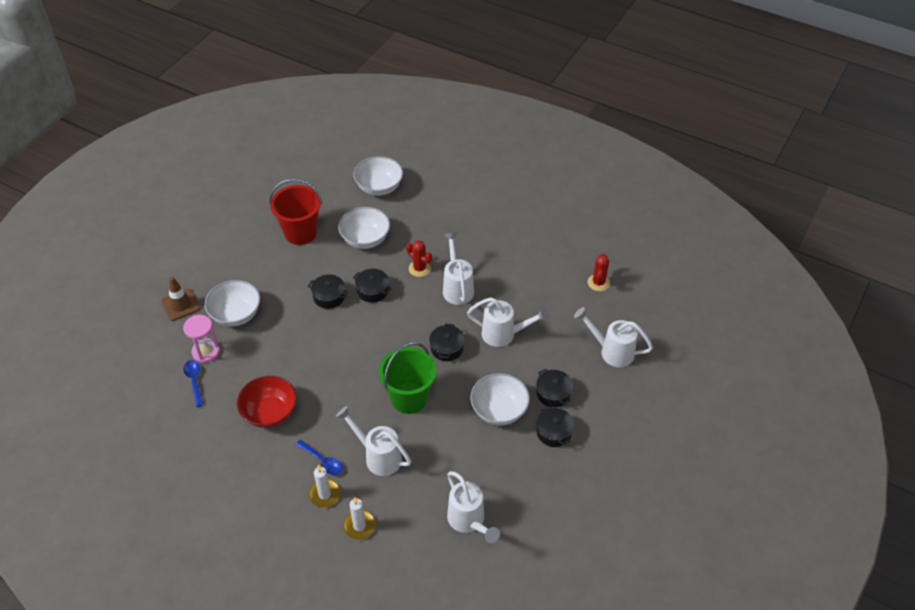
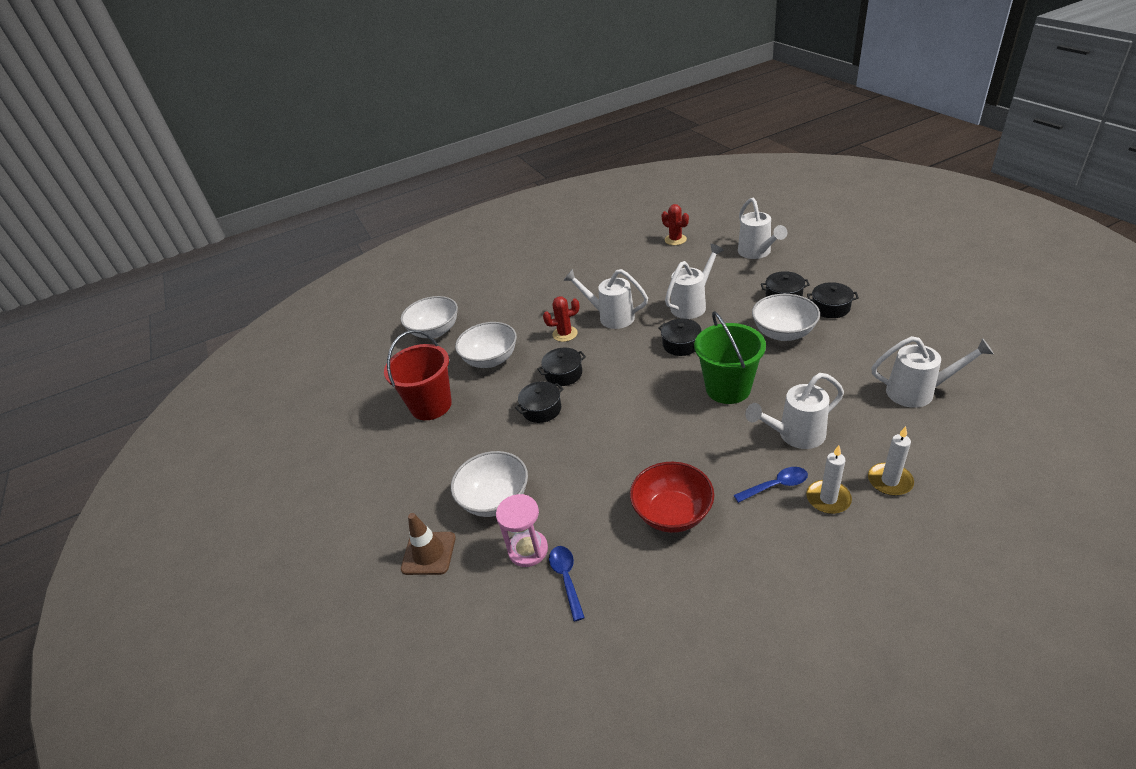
camera: 50 degrees left, 10 degrees down
blue spoon [183,360,203,407] -> blue spoon turned 60 degrees clockwise [549,546,585,621]
white watering can [574,307,653,367] -> white watering can turned 75 degrees counterclockwise [738,198,787,259]

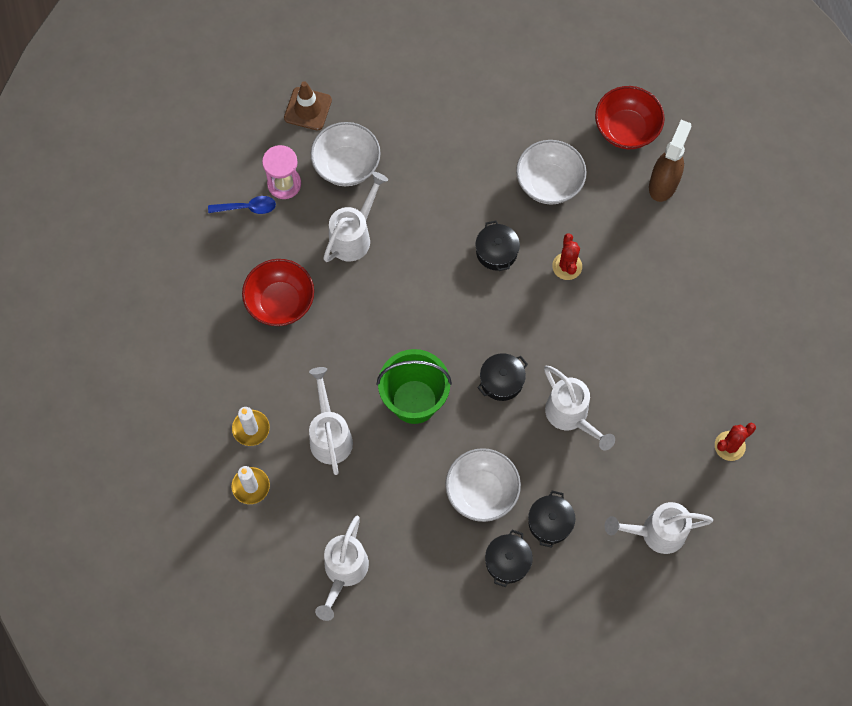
camera: 95 degrees right, 30 degrees up
red bucket [384,330,452,420] -> none
white bowl [401,296,458,338] -> red bowl [595,86,665,149]
black pot [515,381,564,423] -> none
white watering can [563,269,648,329] -> white watering can moved to [323,172,388,262]
blue spoon [733,467,808,503] -> none
none -> brown spray bottle [649,120,692,202]

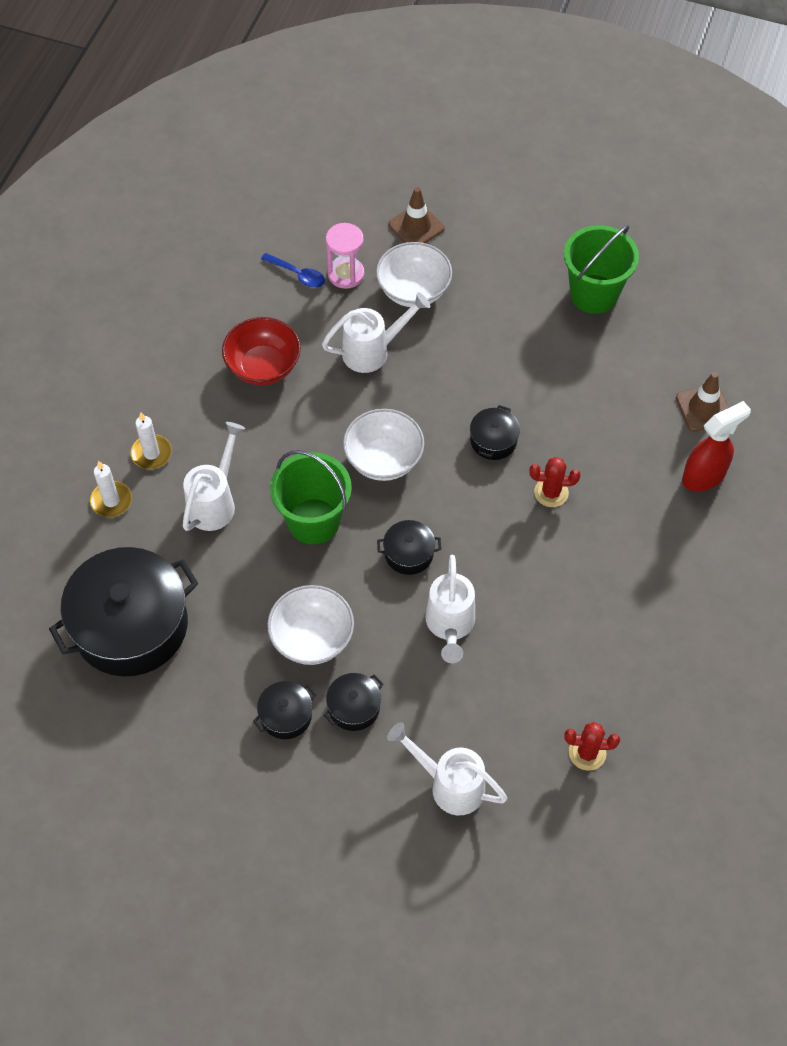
camera: 35 degrees right, 10 degrees down
white watering can [315,516,369,621] -> black pot [49,547,198,676]
white bowl [516,140,587,205] -> white bowl moved to [343,409,424,481]
red cactus [552,233,582,280] -> red cactus turned 60 degrees clockwise [530,457,580,507]
red bowl [595,86,665,149] -> brown traffic cone [676,372,729,432]
brown spray bottle [649,120,692,202] -> red spray bottle [682,401,751,492]
none -> green bucket [564,225,639,314]

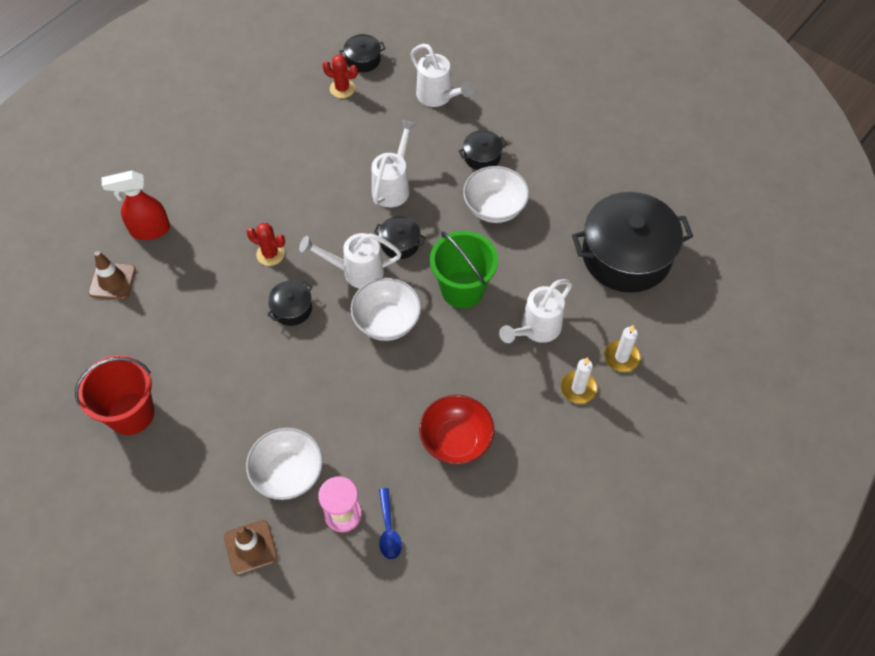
camera: 160 degrees left, 0 degrees up
black pot [253,681,316,739] -> black pot moved to [339,34,385,72]
blue spoon [261,253,325,288] -> blue spoon turned 150 degrees counterclockwise [379,488,402,560]
white watering can [322,292,430,373] -> white watering can moved to [299,233,402,289]
green bucket [564,225,639,314] -> red bucket [75,355,154,435]

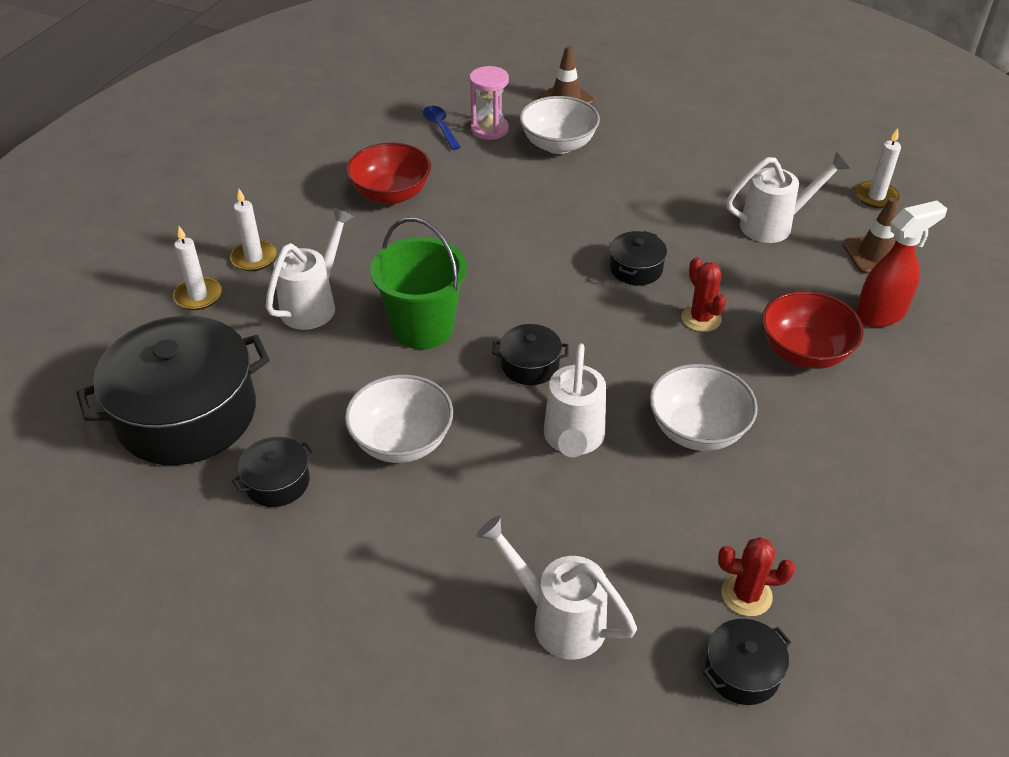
camera: 165 degrees right, 15 degrees down
red bucket [75,355,154,435] -> none
red cactus [246,223,285,266] -> red cactus turned 60 degrees clockwise [681,257,726,332]
white watering can [299,233,402,289] -> white watering can moved to [726,152,850,243]
white bowl [351,278,421,341] -> white bowl moved to [650,364,758,451]
black pot [459,130,507,170] -> black pot moved to [231,437,315,507]
none -> red bowl [762,291,864,369]
none -> white candle [855,128,901,208]

